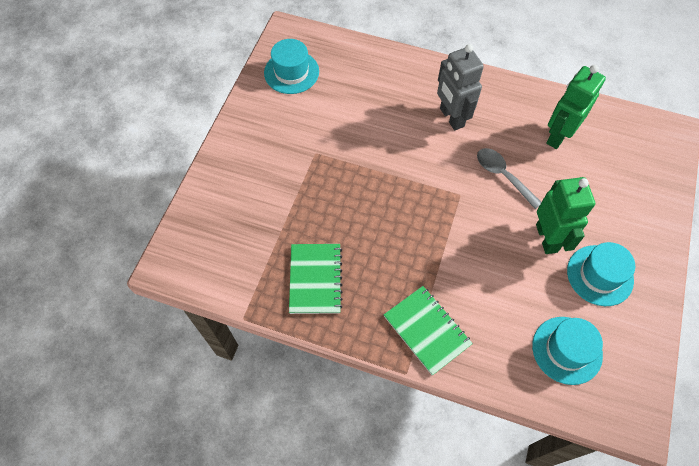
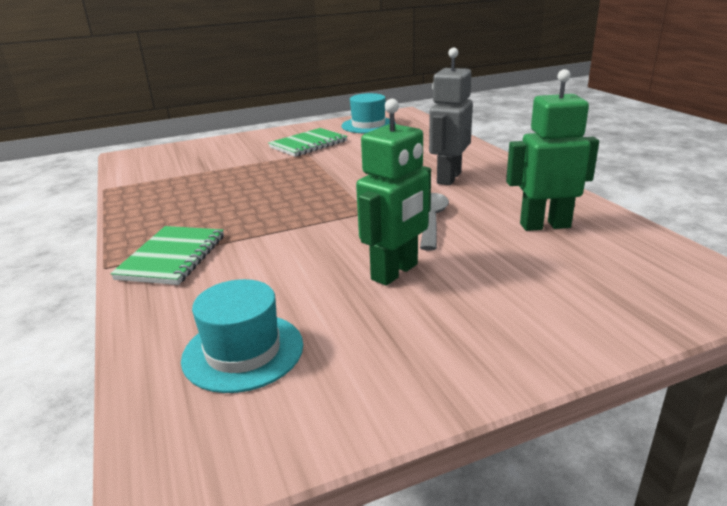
camera: 50 degrees right, 35 degrees down
green notebook [289,244,343,314] -> green notebook moved to [268,128,348,157]
turquoise hat [567,242,635,306] -> none

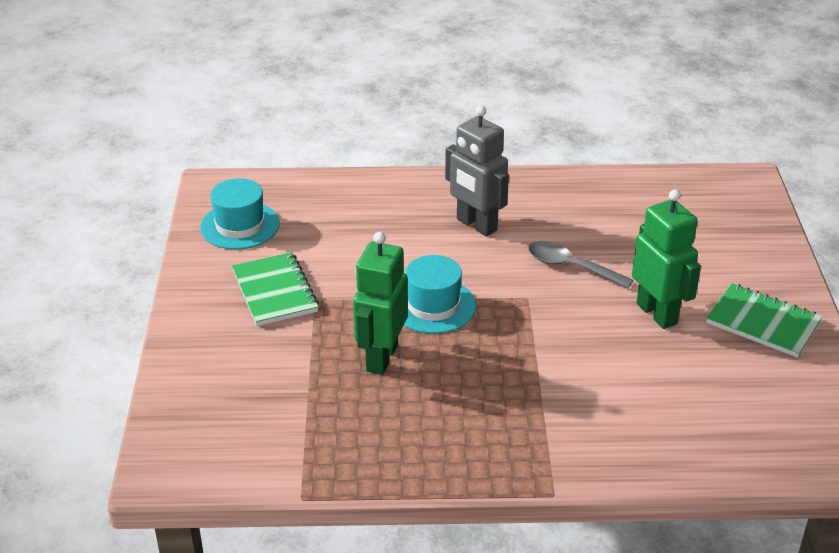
camera: 70 degrees left, 10 degrees up
green notebook [110,226,224,285] -> green notebook moved to [706,283,822,358]
turquoise hat [181,279,303,393] -> turquoise hat moved to [404,255,476,334]
green robot [506,69,599,231] -> green robot moved to [353,232,408,375]

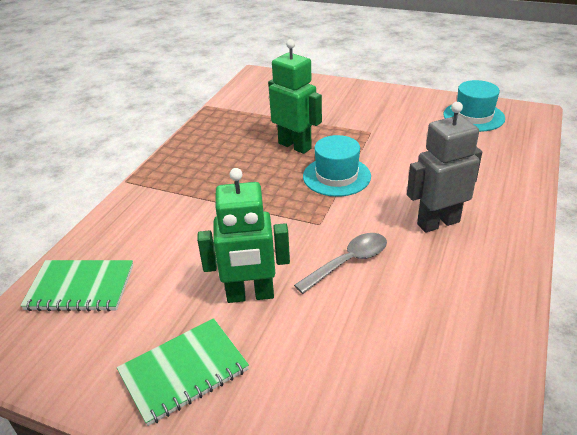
camera: 115 degrees right, 0 degrees up
green notebook [232,252,319,326] -> green notebook moved to [20,260,133,312]

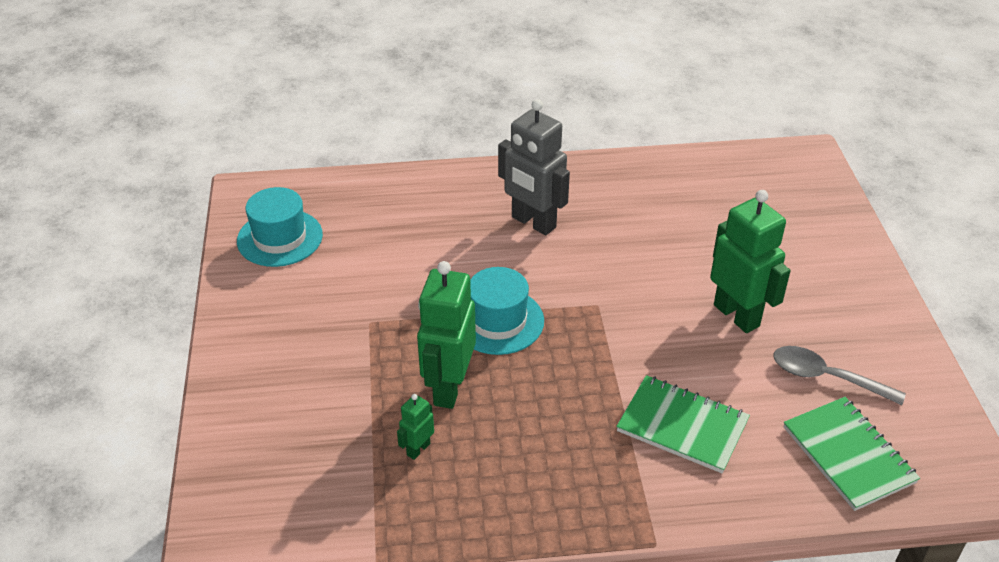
camera: 120 degrees left, 5 degrees up
green notebook [117,318,249,426] -> green notebook moved to [616,375,750,473]
grey spoon [294,233,387,294] -> grey spoon moved to [773,346,906,405]
none -> green robot [397,394,434,460]

